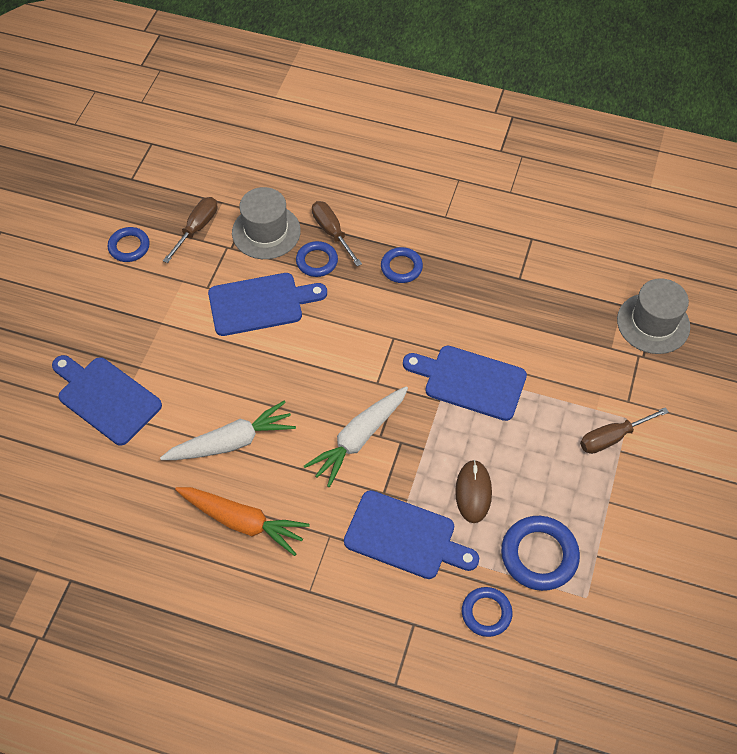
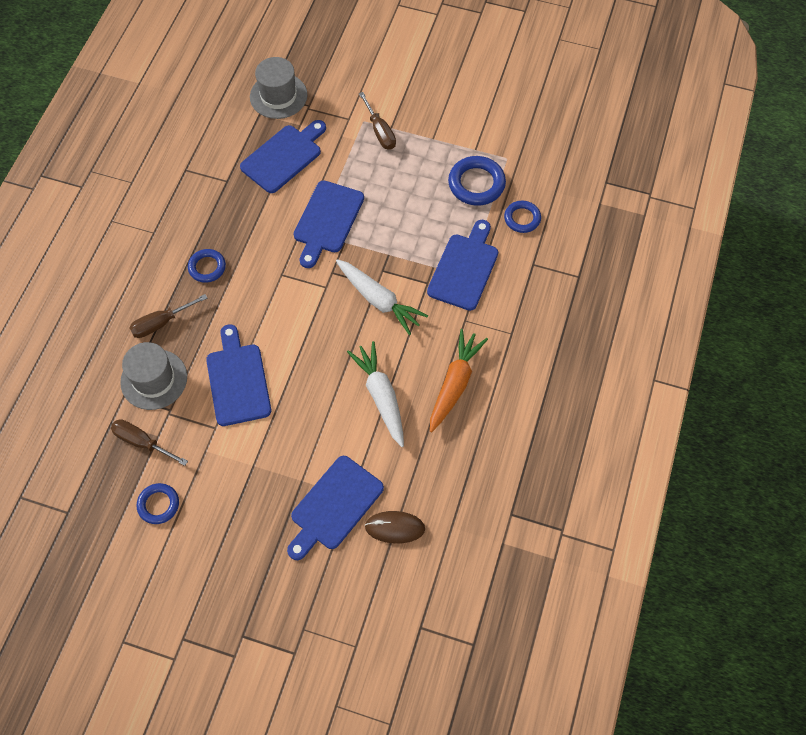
camera: 90 degrees left, 5 degrees up
blue ring [296,241,338,277] -> none
brown mouse [455,460,492,523] -> brown mouse moved to [365,511,425,544]
none -> blue cutting board [240,120,326,193]

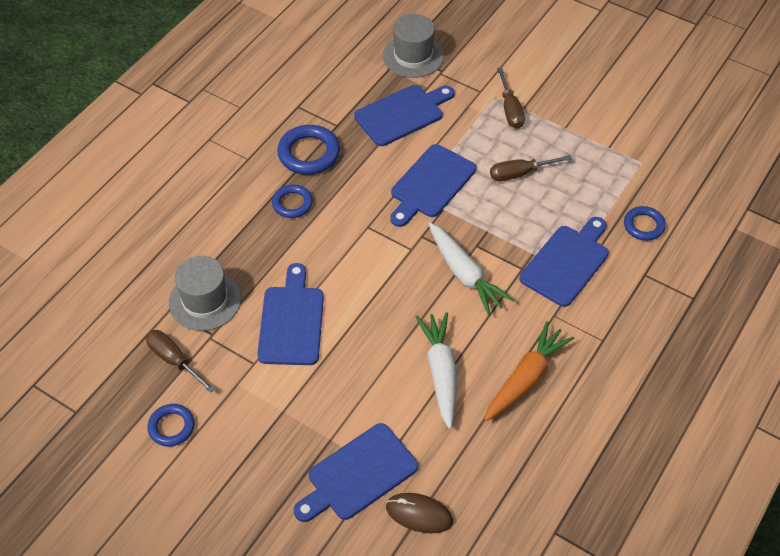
camera: 15 degrees right, 10 degrees down
brown screwdriver [129,294,207,338] -> brown screwdriver moved to [490,155,572,181]
blue ring [448,156,506,206] -> blue ring moved to [277,125,340,175]

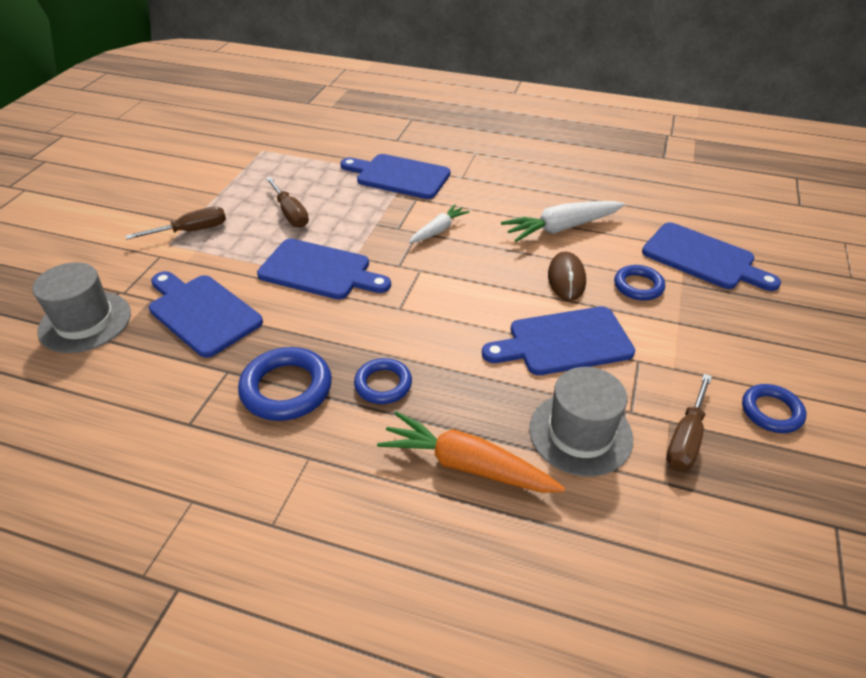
camera: 105 degrees left, 10 degrees down
brown mouse [386,493,453,533] -> brown mouse moved to [548,251,586,301]
white carrot [429,223,514,316] -> white carrot [409,204,470,243], size x0.60
orange carrot [484,321,574,421] -> orange carrot moved to [377,411,565,493]
blue ring [624,206,666,241] -> blue ring moved to [614,265,665,301]

